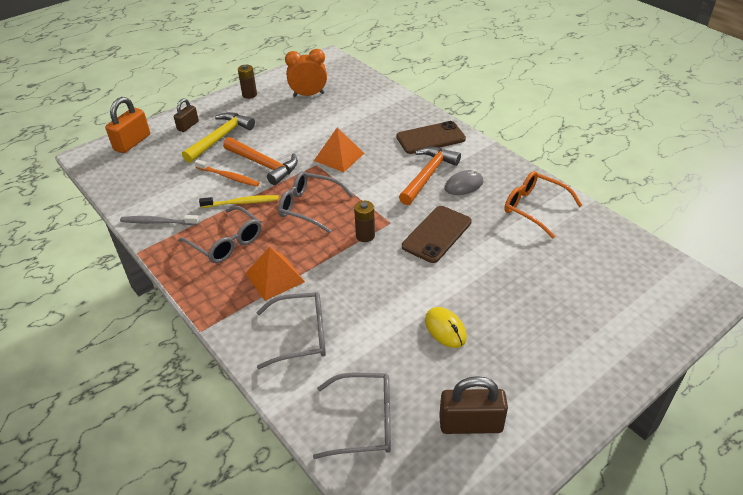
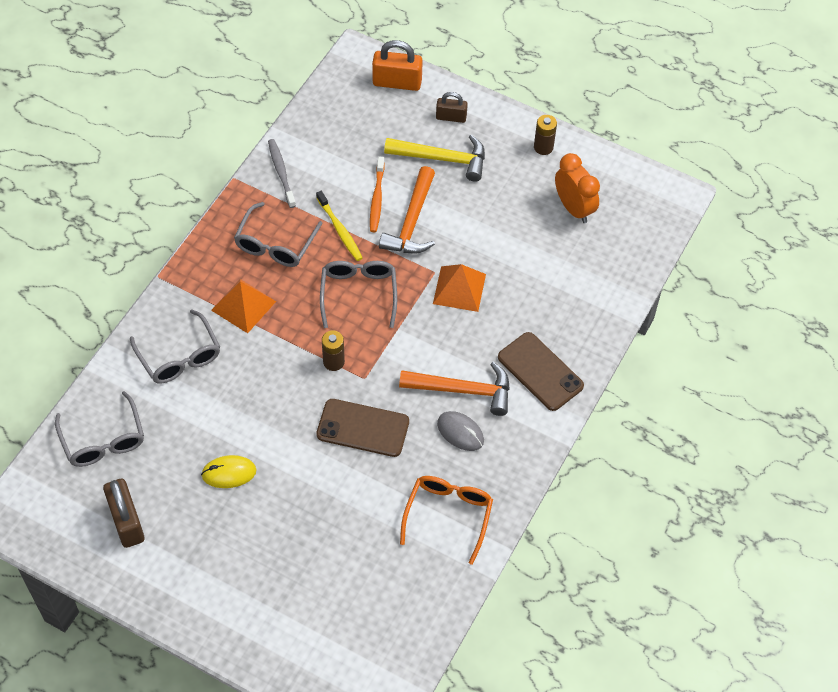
camera: 65 degrees right, 15 degrees up
yellow mouse [425,307,467,348] -> yellow mouse turned 45 degrees clockwise [201,455,256,488]

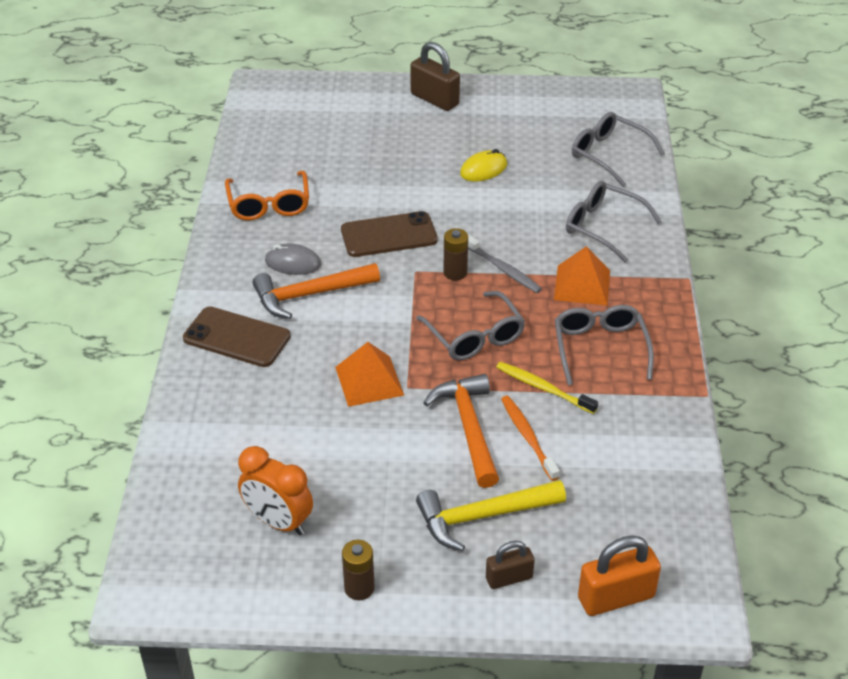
camera: 155 degrees right, 15 degrees down
brown padlock [103,479,145,548] -> brown padlock moved to [410,42,460,111]
grey toothbrush [268,139,296,208] -> grey toothbrush moved to [468,234,542,293]

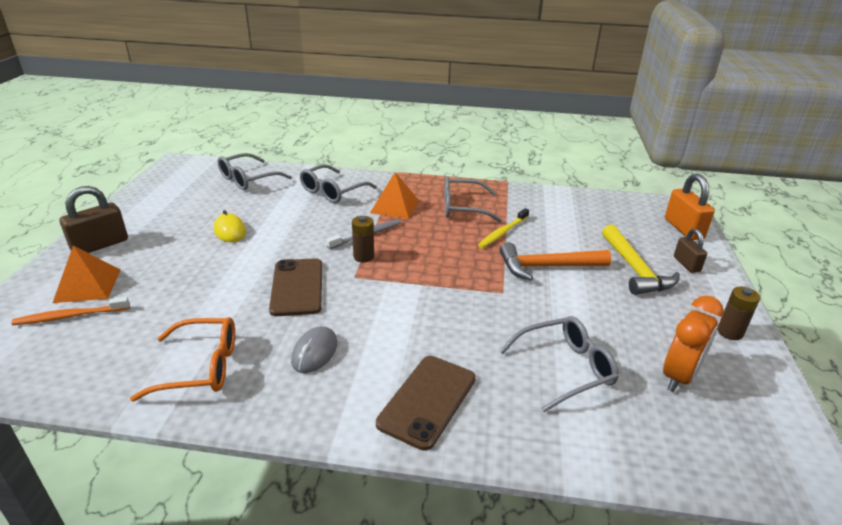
camera: 85 degrees left, 10 degrees down
orange hammer [253,263,380,319] -> none
orange pyramid [335,342,404,407] -> orange pyramid moved to [53,245,121,303]
grey glasses [416,291,525,360] -> grey glasses moved to [500,316,619,412]
orange toothbrush [501,396,560,481] -> orange toothbrush moved to [11,297,130,325]

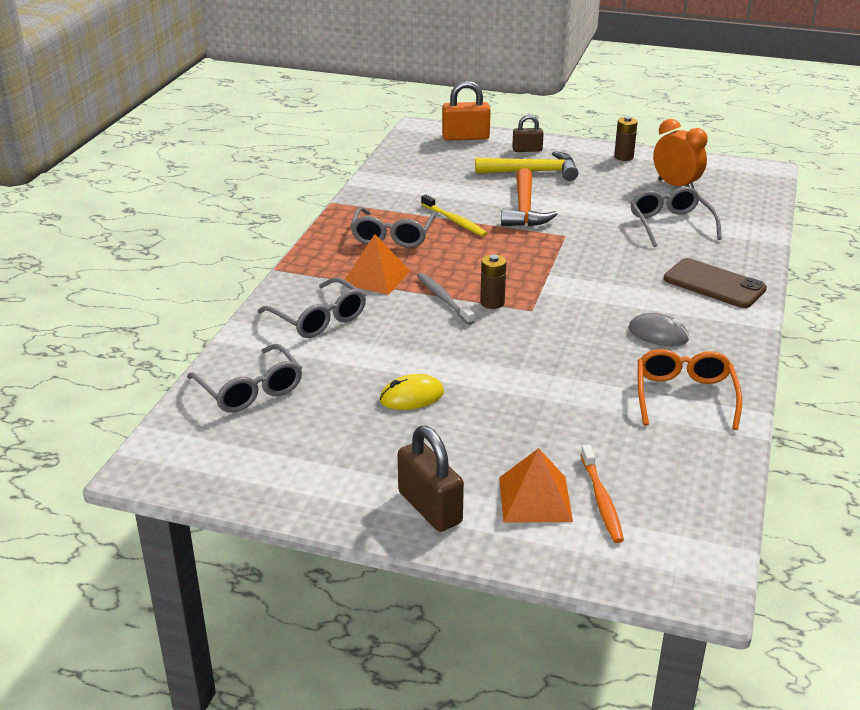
camera: 80 degrees left, 0 degrees up
brown phone [269,258,322,316] -> none

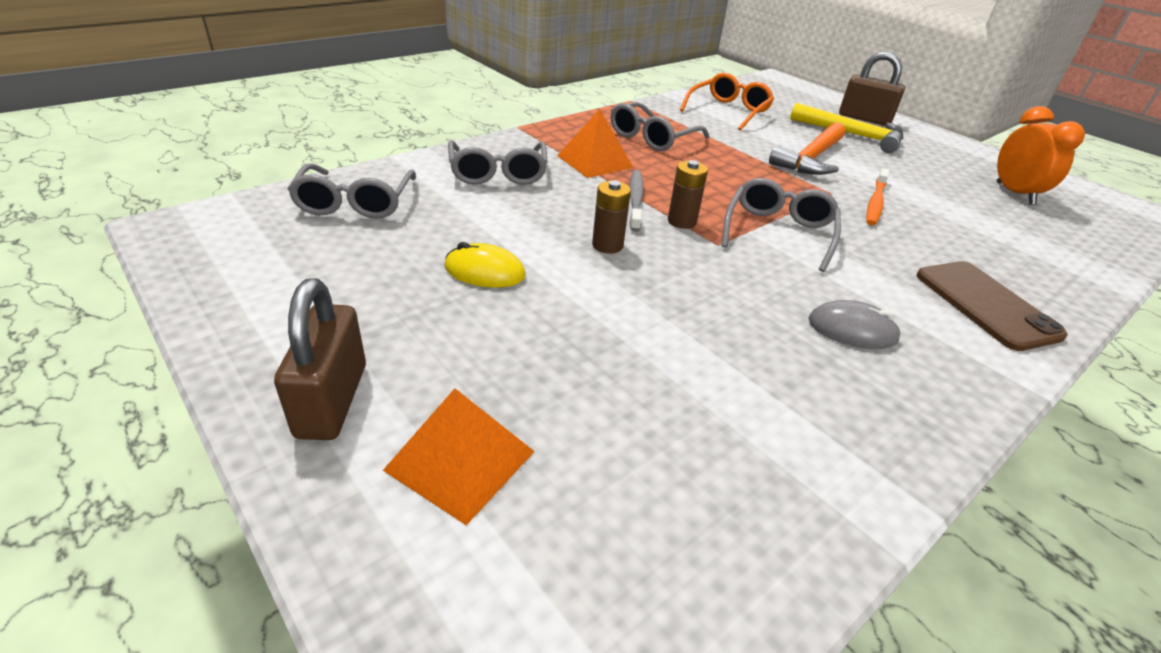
camera: 30 degrees right, 5 degrees up
yellow toothbrush [421,195,487,236] -> none
orange padlock [442,81,491,141] -> none
brown padlock [512,115,544,152] -> brown padlock [839,52,905,126], size x1.62
orange toothbrush [581,445,624,543] -> orange toothbrush moved to [866,169,889,225]
brown battery [614,116,638,161] -> brown battery moved to [592,180,631,254]
grey mouse [629,313,689,346] -> grey mouse turned 45 degrees counterclockwise [808,300,901,349]
grey glasses [631,187,722,247] -> grey glasses moved to [721,178,841,272]
orange glasses [638,349,742,430] -> orange glasses moved to [680,73,774,131]

